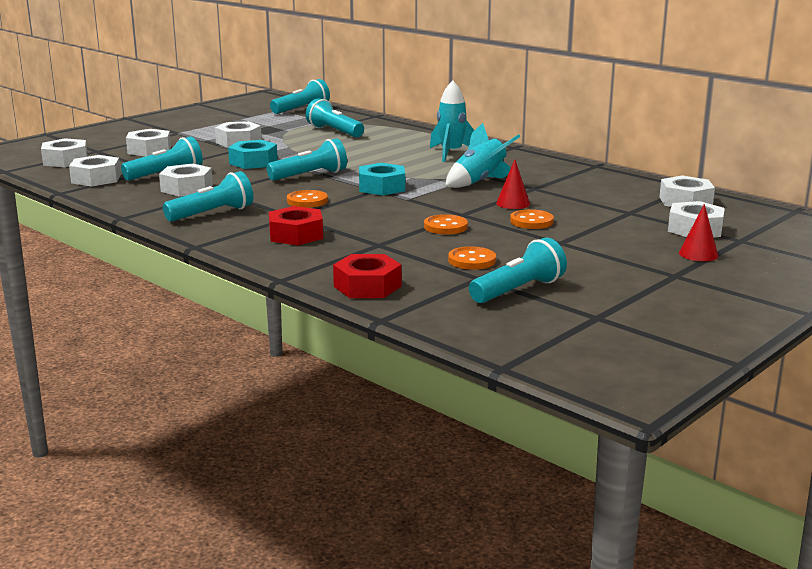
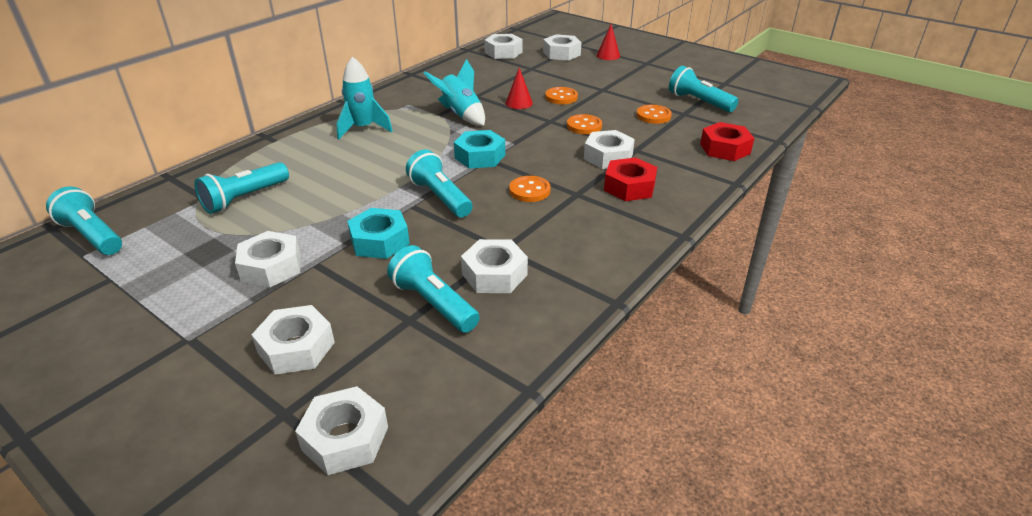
camera: 95 degrees left, 15 degrees up
white nut [69,155,121,187] -> white nut moved to [584,130,635,169]
turquoise flashlight [163,171,253,222] -> none

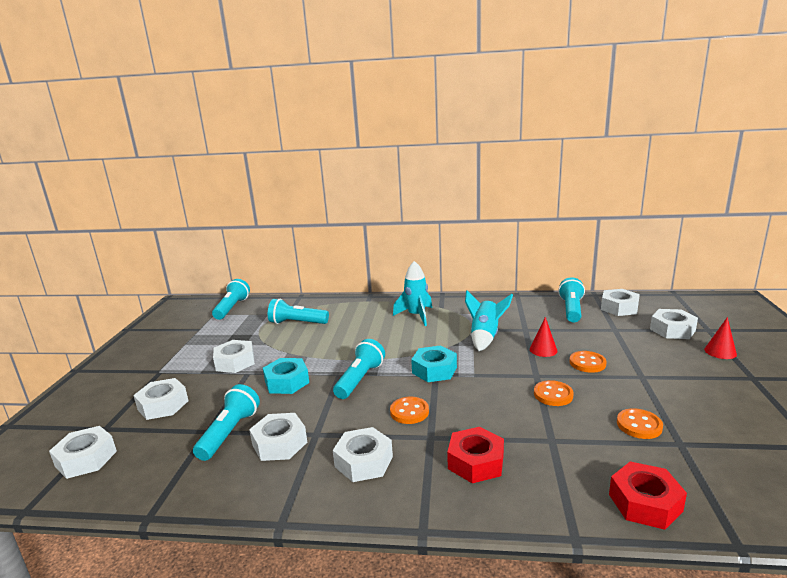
camera: 60 degrees right, 15 degrees down
white nut [584,130,635,169] -> white nut moved to [333,427,393,482]
turquoise flashlight [669,66,738,112] -> turquoise flashlight moved to [558,277,585,322]

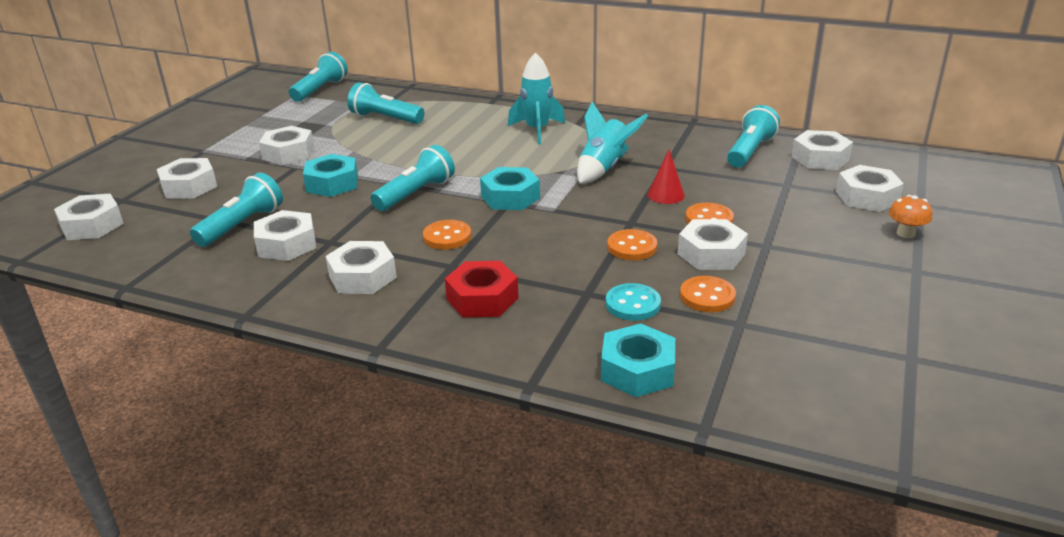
camera: 15 degrees right, 10 degrees up
red nut [609,461,687,530] -> turquoise nut [601,323,675,397]
red cone [704,317,737,359] -> orange mushroom [889,195,932,238]
none -> turquoise button [606,283,661,321]
none -> white nut [678,219,748,270]

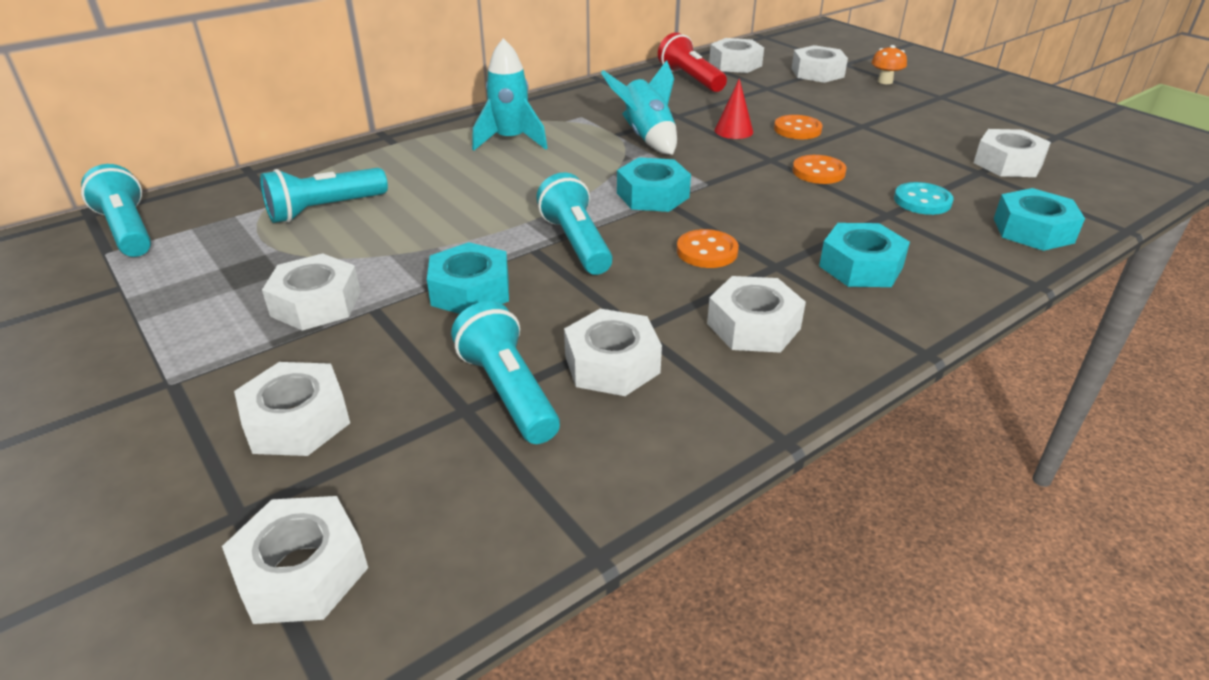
camera: 60 degrees left, 5 degrees up
red nut [445,261,519,318] -> turquoise nut [819,223,910,287]
white nut [678,219,748,270] -> white nut moved to [974,129,1051,177]
orange button [680,276,736,312] -> none
turquoise flashlight [727,105,780,168] -> red flashlight [658,32,727,92]

